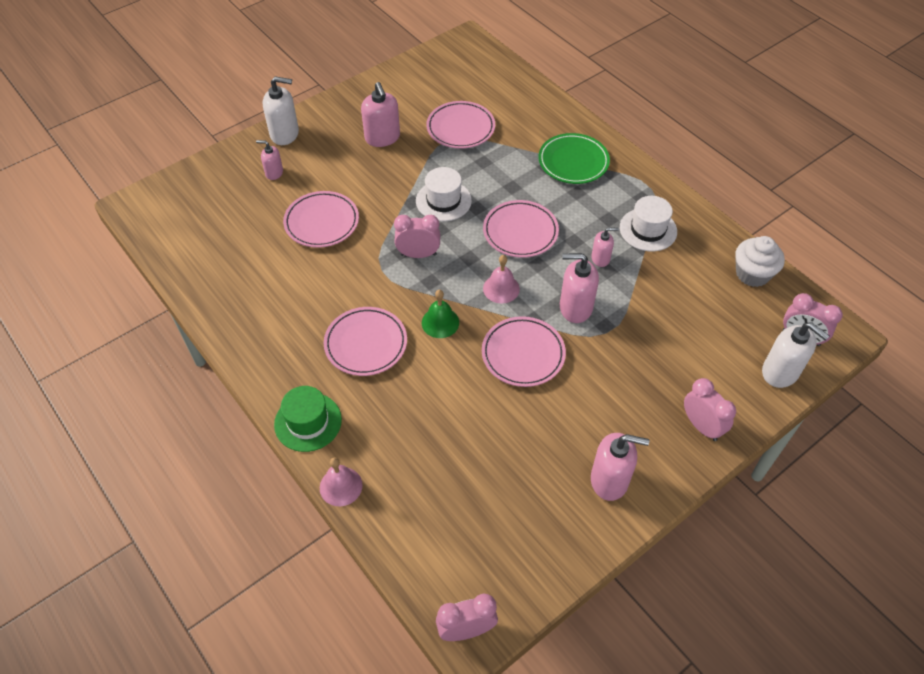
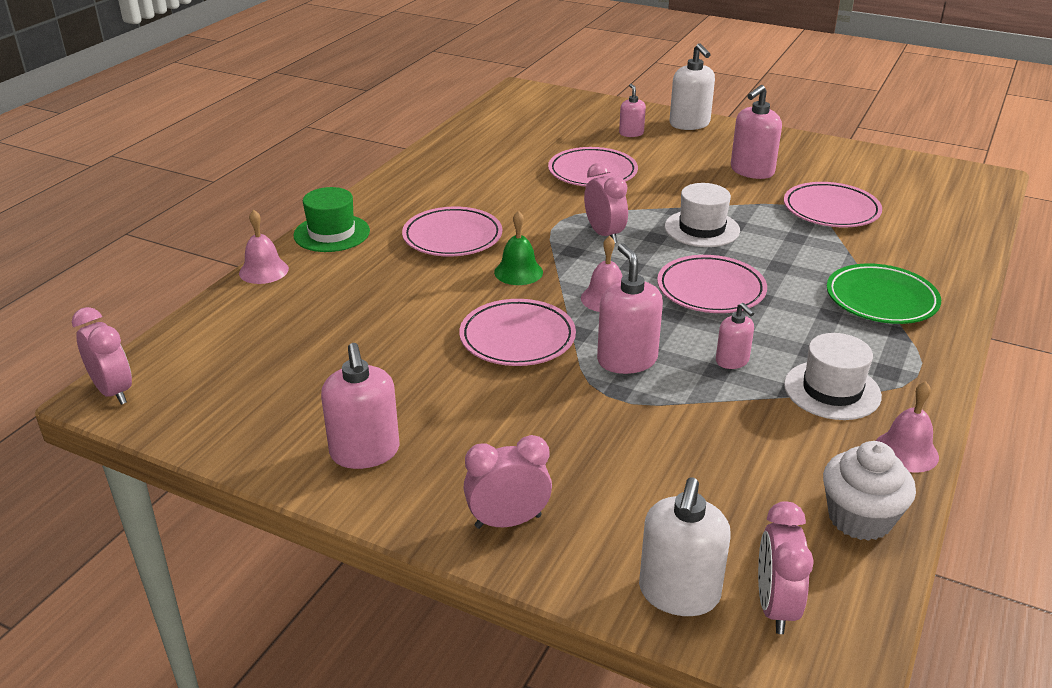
camera: 65 degrees right, 20 degrees down
pink clock [684,378,736,441] -> pink clock turned 135 degrees counterclockwise [464,435,552,529]
none -> pink bell [876,381,939,473]

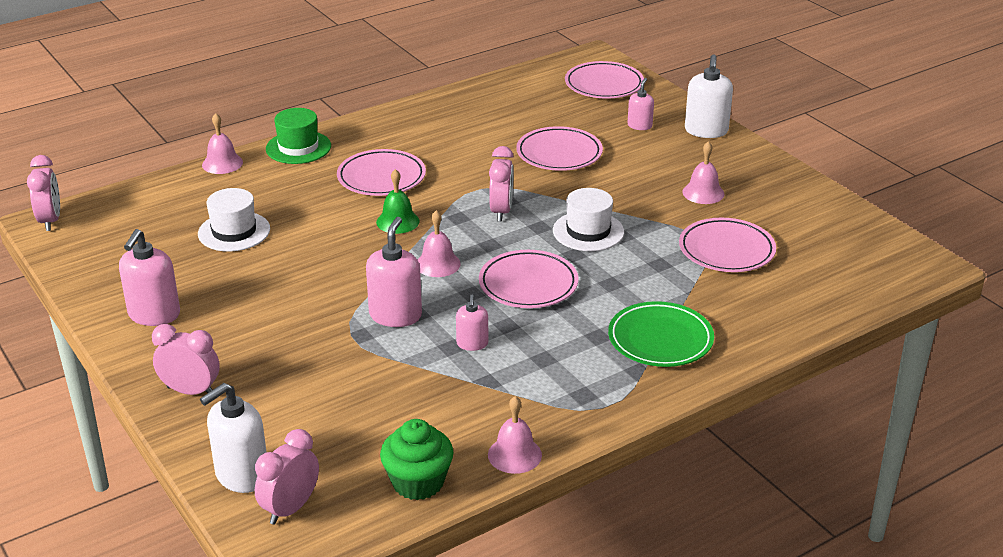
camera: 30 degrees right, 0 degrees up
pink plate [459,299,576,366] -> pink plate moved to [565,61,644,98]
pink soap dispenser [731,85,782,179] -> pink bell [682,141,724,204]
white hat [784,333,882,420] -> white hat moved to [198,188,270,252]
white cupcake [823,441,916,541] -> green cupcake [380,419,453,500]

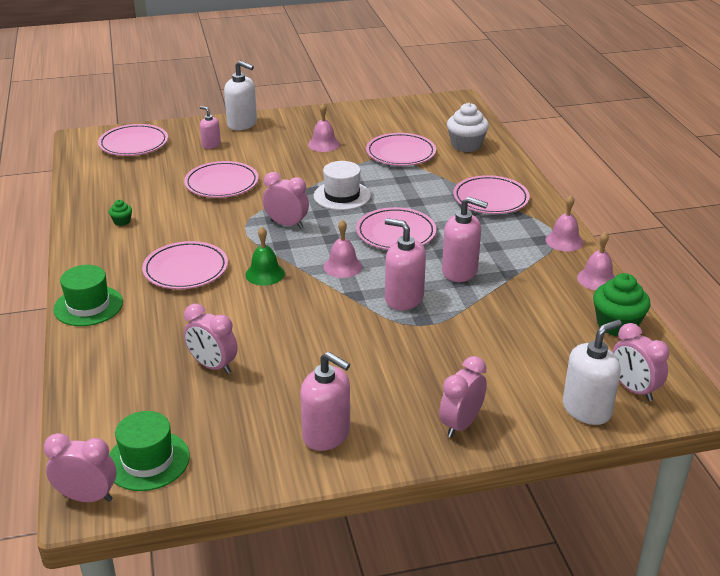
camera: 70 degrees left, 0 degrees up
white hat [198,188,270,252] -> pink clock [184,304,238,374]
white soap dispenser [200,383,267,493] -> white soap dispenser turned 105 degrees counterclockwise [563,319,622,425]
pink bell [202,113,243,174] -> pink bell moved to [545,195,583,252]
pink soap dispenser [456,295,488,351] -> pink soap dispenser [442,197,488,282], size x1.72
green plate [608,301,714,367] -> pink plate [453,175,530,214]
none -> green cupcake [109,200,132,226]
none -> green hat [109,411,190,491]
none -> white cupcake [447,103,489,152]

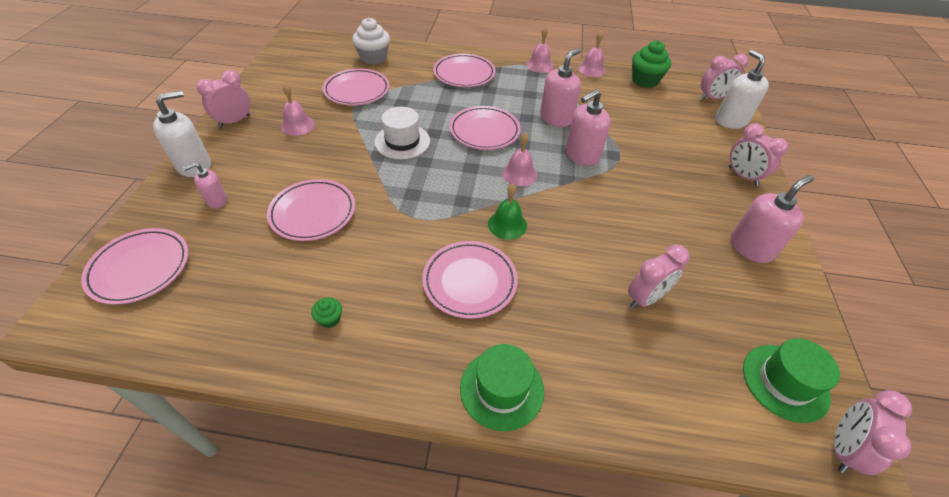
camera: 70 degrees left, 15 degrees up
pink clock [263,172,309,229] -> pink clock moved to [196,70,251,128]

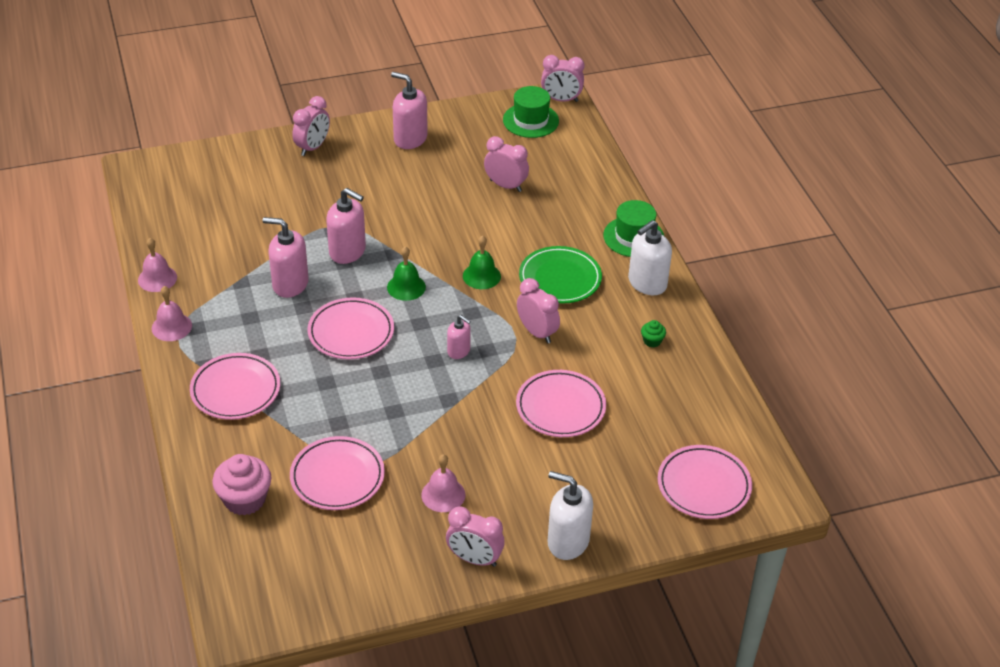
camera: 115 degrees left, 5 degrees down
pink soap dispenser [183,163,227,208] -> pink soap dispenser moved to [447,315,471,359]
white cupcake [352,17,390,65] -> pink cupcake [212,454,271,516]
white hat [374,107,430,159] -> none
pink plate [422,241,518,319] -> green plate [519,246,602,304]
pink bell [502,132,537,186] -> green bell [387,246,426,301]
green cupcake [632,40,671,88] -> none
pink clock [700,54,748,100] -> pink clock moved to [517,278,560,343]
white soap dispenser [715,50,769,129] -> white soap dispenser moved to [628,220,672,295]

